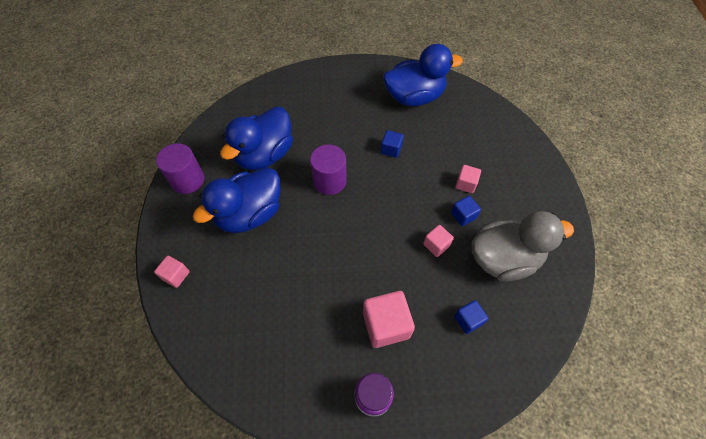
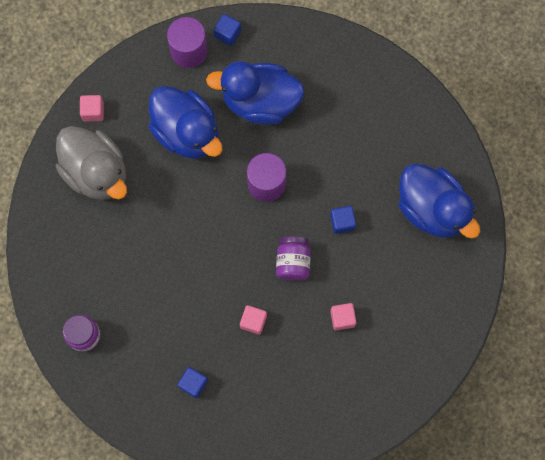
camera: 60 degrees right, 15 degrees up
blue duck [193,167,281,233] -> blue duck turned 150 degrees counterclockwise [148,86,223,159]
pink cube [363,291,415,348] -> none
blue cube [451,196,481,226] -> blue cube moved to [214,14,241,46]
grey duck [471,211,574,282] -> grey duck moved to [56,126,127,200]
none -> purple jar [276,236,311,281]

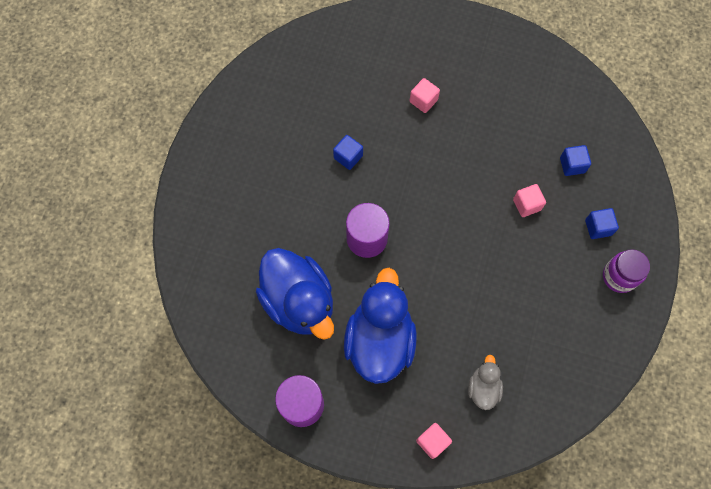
camera: 130 degrees left, 5 degrees down
grey duck [56,126,127,200] -> grey duck [468,355,503,410], size x0.48
blue cube [214,14,241,46] -> blue cube moved to [585,208,619,239]
pink cube [240,305,267,335] -> pink cube moved to [513,184,546,217]
purple jar [276,236,311,281] -> none
blue duck [398,163,480,239] -> none

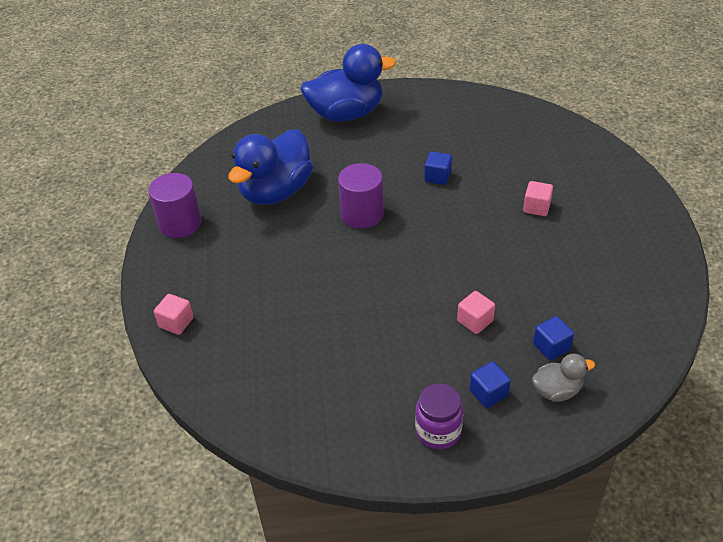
camera: 70 degrees right, 25 degrees down
blue duck [344,268,417,384] -> blue duck moved to [301,44,396,122]
grey duck [468,355,503,410] -> grey duck moved to [532,354,595,402]

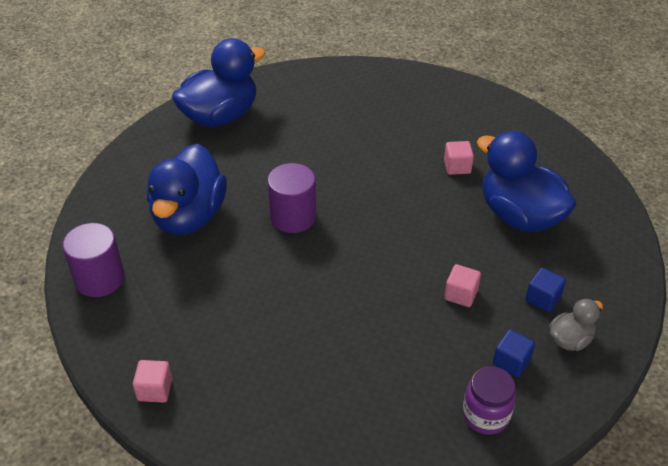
camera: 25 degrees left, 0 degrees up
blue cube [424,152,452,185] -> none
none -> blue duck [477,131,576,232]

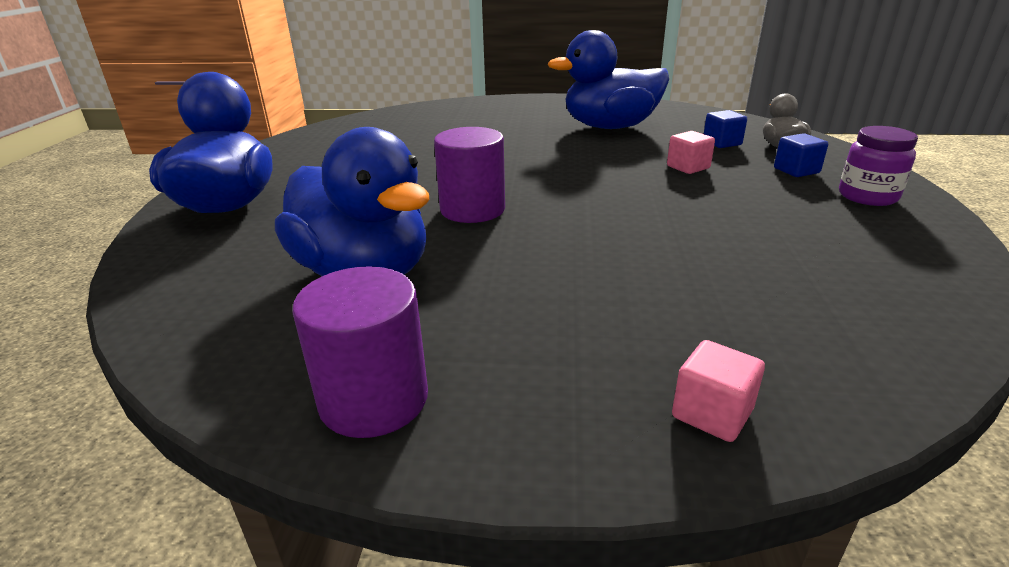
camera: 55 degrees left, 15 degrees down
pink cube [444,141,474,175] -> none

